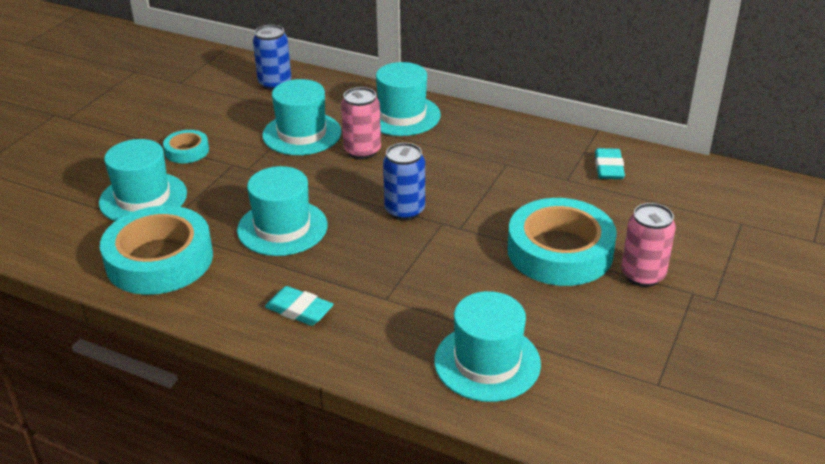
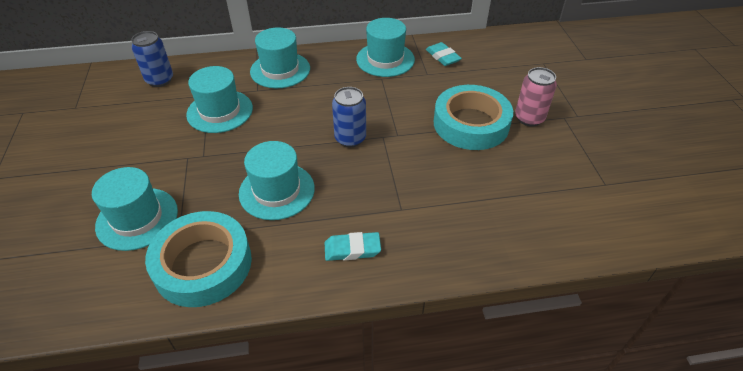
camera: 35 degrees left, 10 degrees up
turquoise tape [163,130,209,163] -> none
pink can [341,87,381,159] -> none
turquoise hat [434,291,541,402] -> turquoise hat moved to [356,18,415,77]

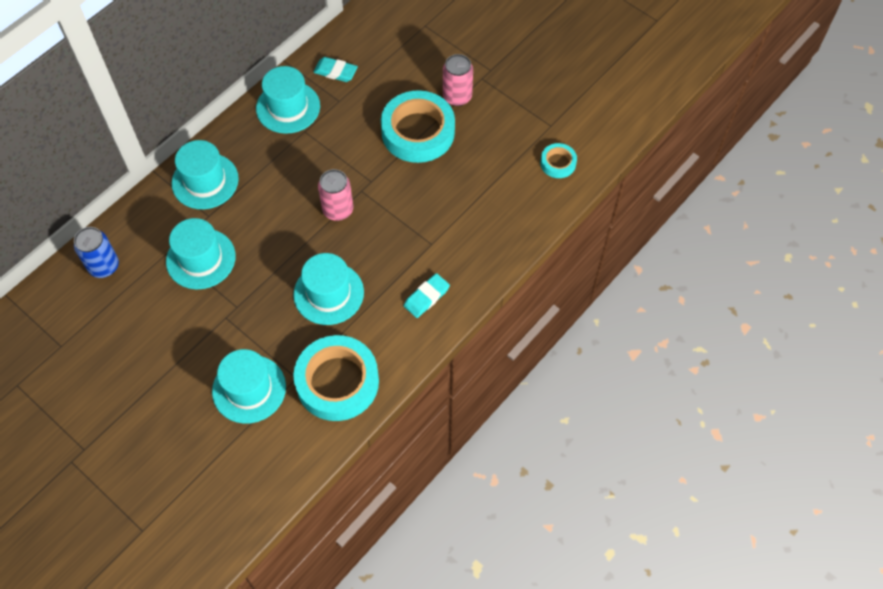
camera: 40 degrees left, 15 degrees up
blue can [332,87,366,147] -> pink can [318,169,353,221]
none -> turquoise tape [540,143,577,178]

